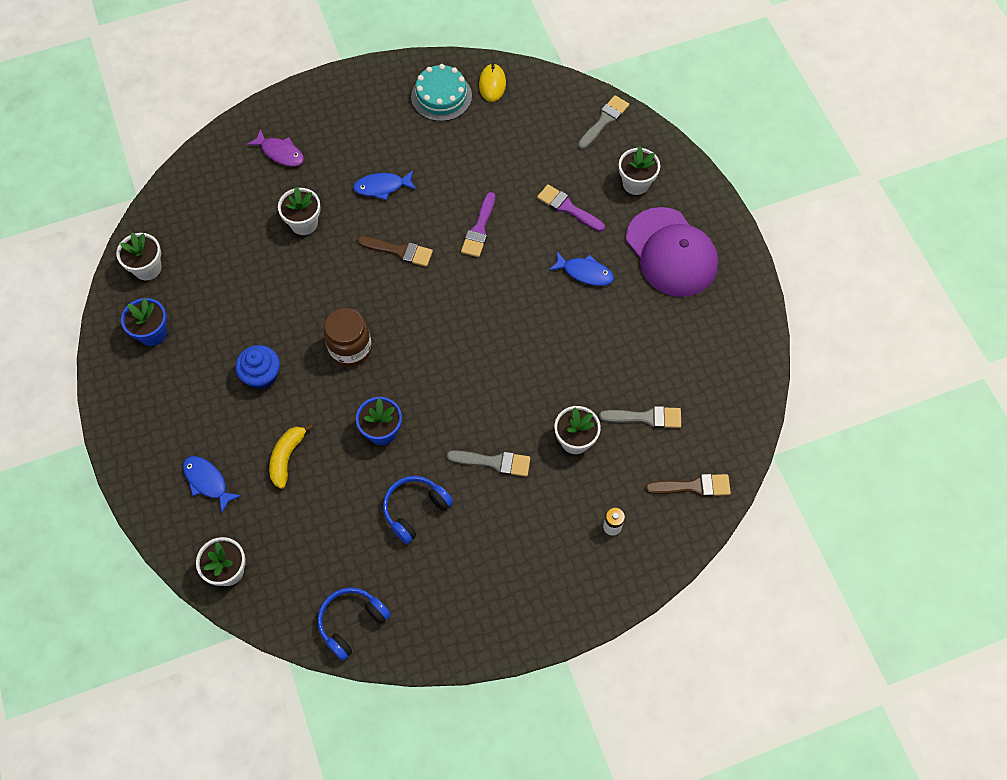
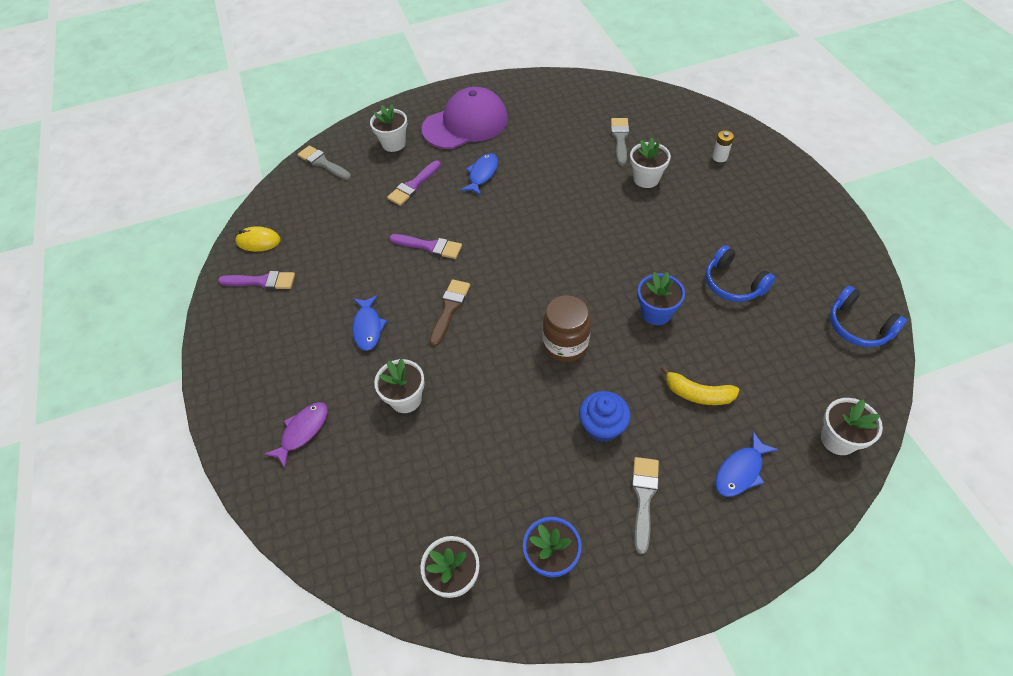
camera: 85 degrees left, 10 degrees down
turquoise cake [411,64,472,121] -> purple brush [218,271,295,290]
grey brush [447,450,530,477] -> grey brush moved to [632,457,659,554]
brown brush [645,474,731,497] -> none

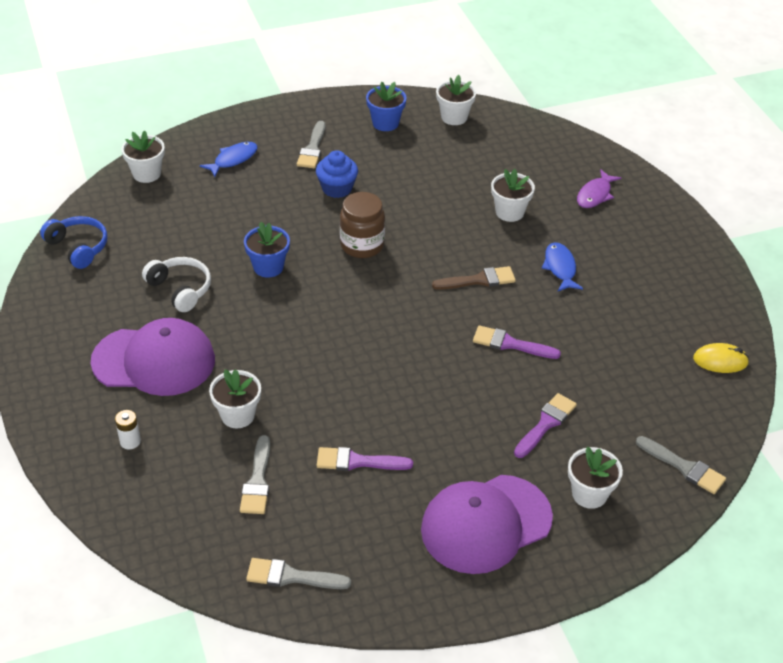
camera: 175 degrees right, 10 degrees down
purple brush [218,271,295,290] -> purple brush moved to [317,447,413,471]
brown brush [430,279,470,346] -> brown brush turned 120 degrees counterclockwise [432,266,516,290]
blue fish [460,153,498,195] -> none
yellow banana [661,366,740,405] -> none
blue headphones [706,245,775,302] -> white headphones [142,257,211,312]
none -> purple cap [91,318,215,396]
none -> grey brush [246,558,351,589]

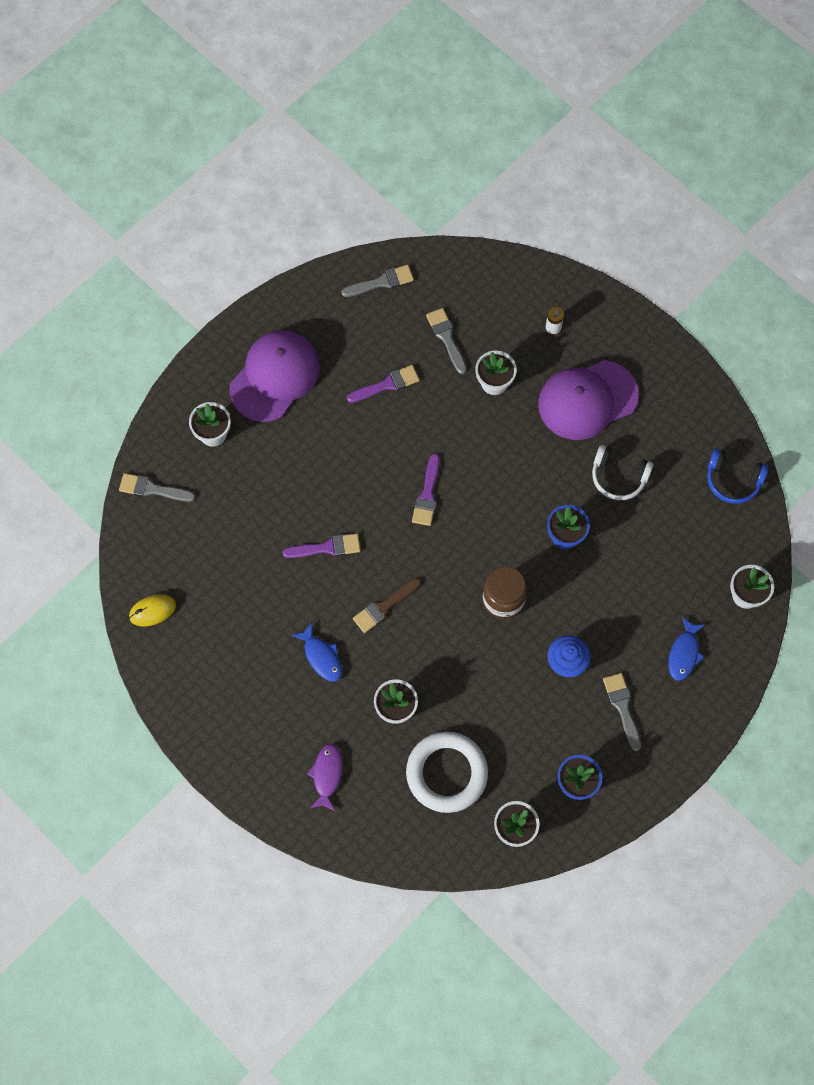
camera: 155 degrees right, 25 degrees up
purple brush [514,393,577,458] -> purple brush moved to [412,454,440,526]
none -> white ring [406,732,488,813]

